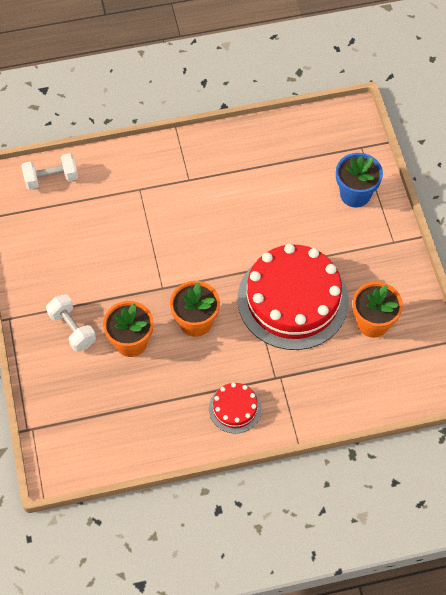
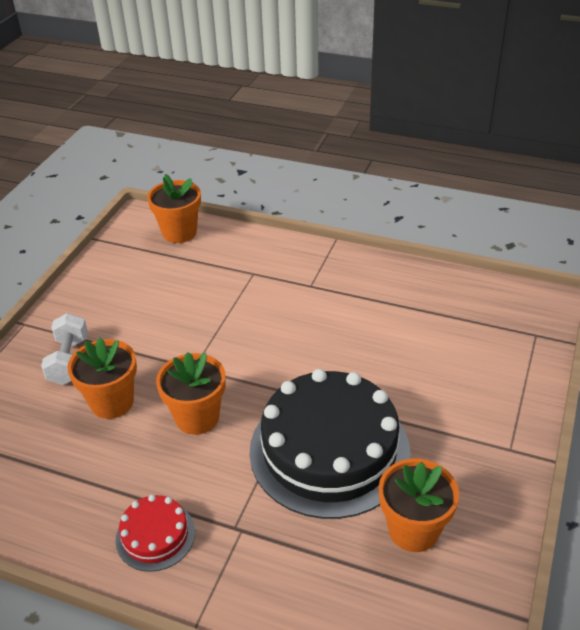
camera: 35 degrees right, 20 degrees down
white dumbbell [21,153,78,190] -> orange flower pot [147,174,201,243]
red cake [238,244,349,350] -> black cake [250,369,411,519]
blue flower pot [336,153,383,208] -> none

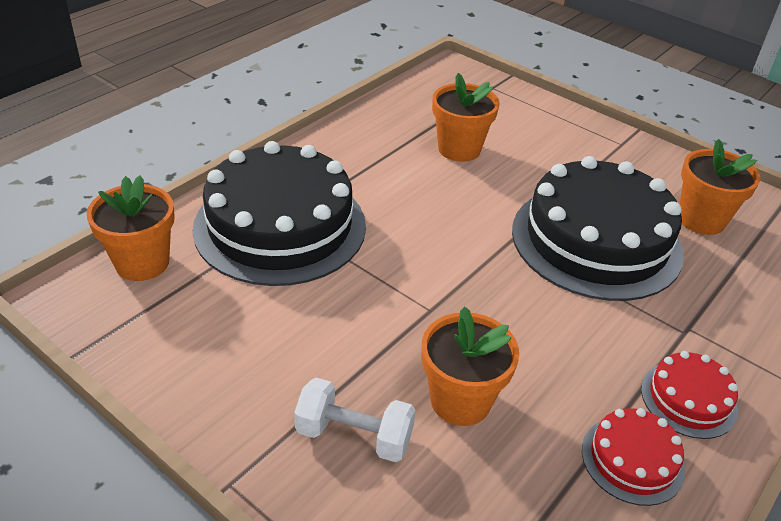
camera: 75 degrees left, 0 degrees up
orange flower pot [156,352,226,435] -> orange flower pot moved to [432,73,499,162]
none -> black cake [193,141,366,286]
none -> red cake [582,408,685,506]

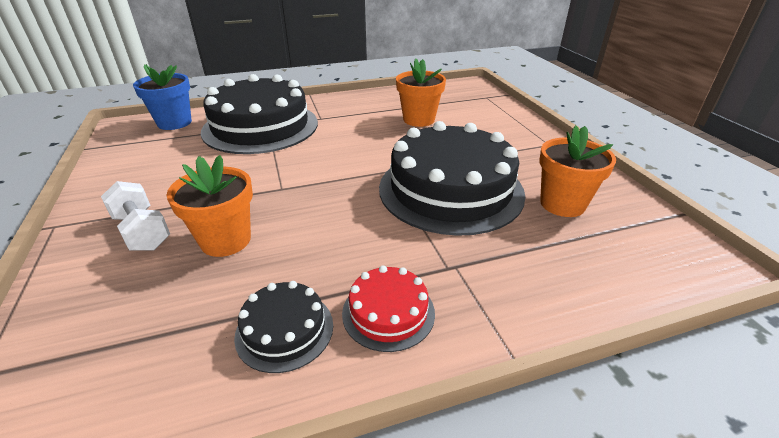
camera: 35 degrees right, 5 degrees down
orange flower pot [87,176,175,281] -> blue flower pot [133,64,192,130]
red cake [582,408,685,506] -> black cake [234,281,333,373]

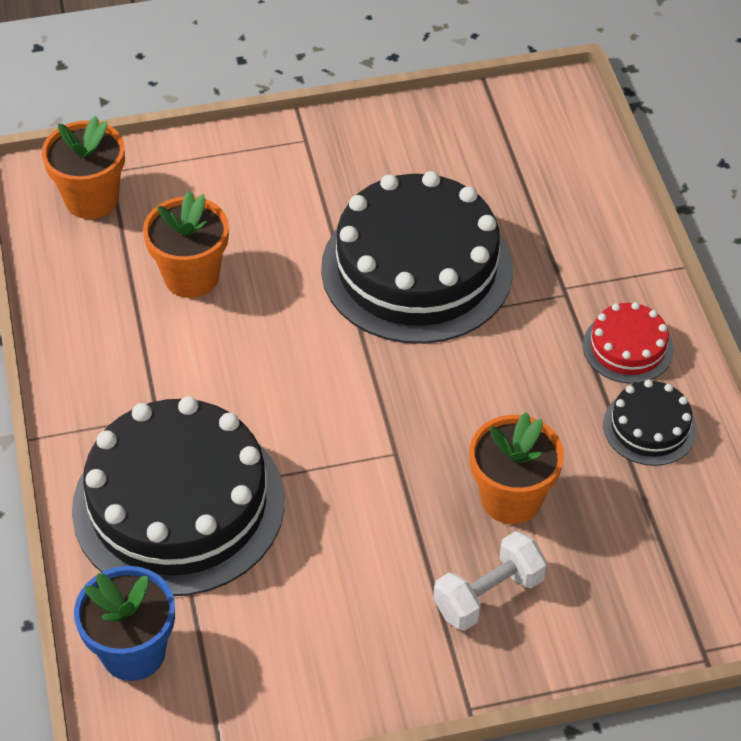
camera: 85 degrees left, 15 degrees up
orange flower pot [539,125,616,217] -> orange flower pot moved to [42,116,125,219]

